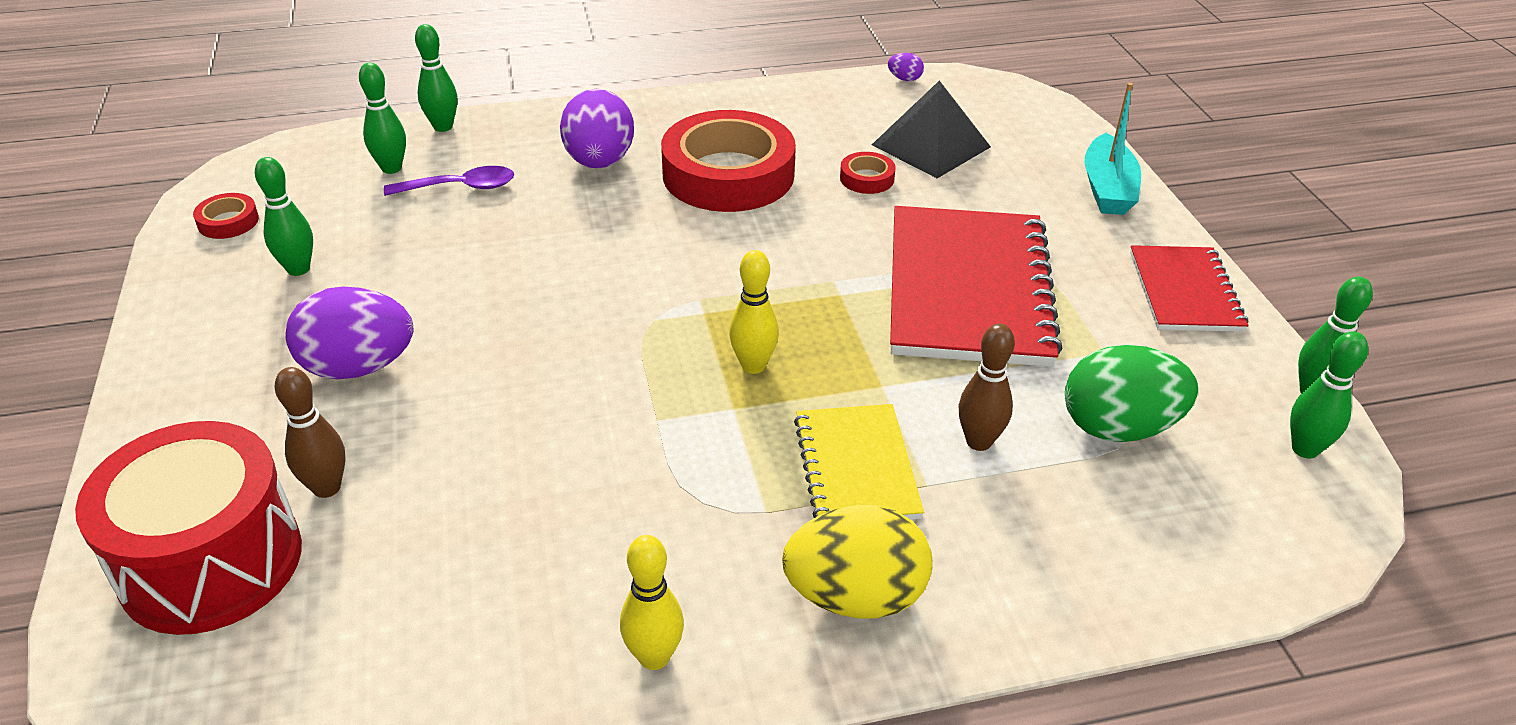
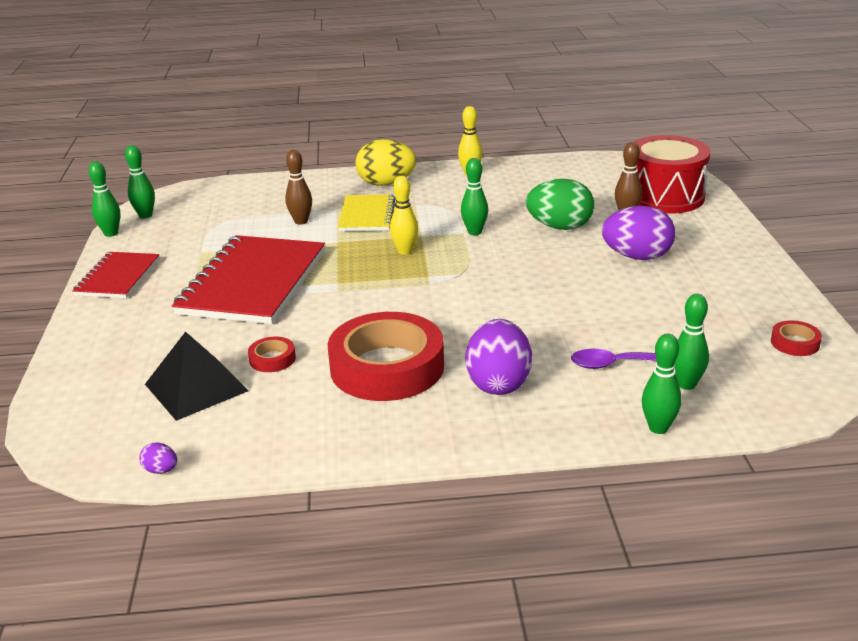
camera: 170 degrees left, 10 degrees down
green bowling pin [255,157,313,276] -> green bowling pin moved to [461,158,488,235]
green egg [1065,345,1198,442] -> green egg moved to [526,179,594,230]
turquoise boat [1084,83,1141,215] -> none

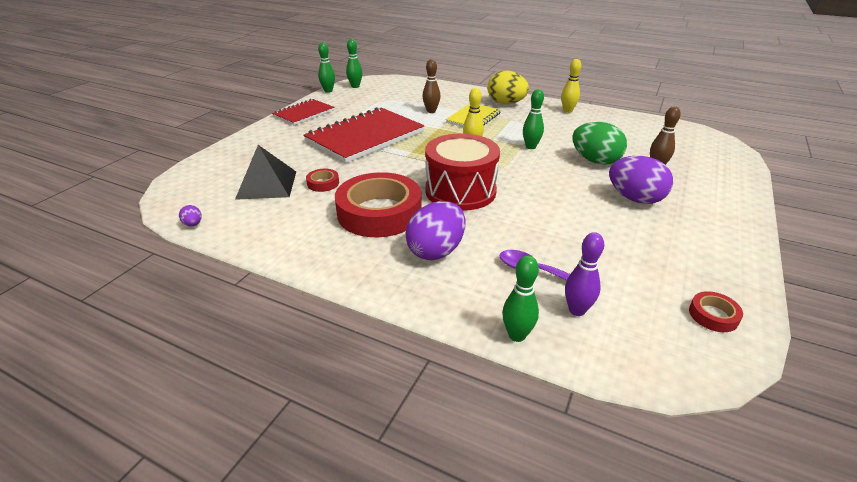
camera: 30 degrees right, 5 degrees up
red drum [634,135,711,214] -> red drum moved to [425,133,500,211]
green bowling pin [674,294,709,390] -> purple bowling pin [565,232,604,316]

